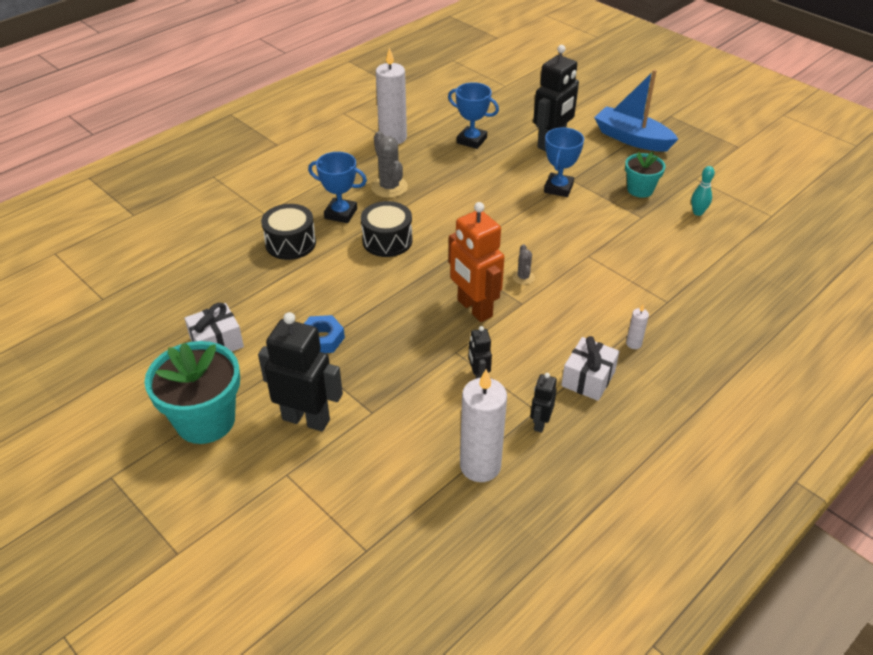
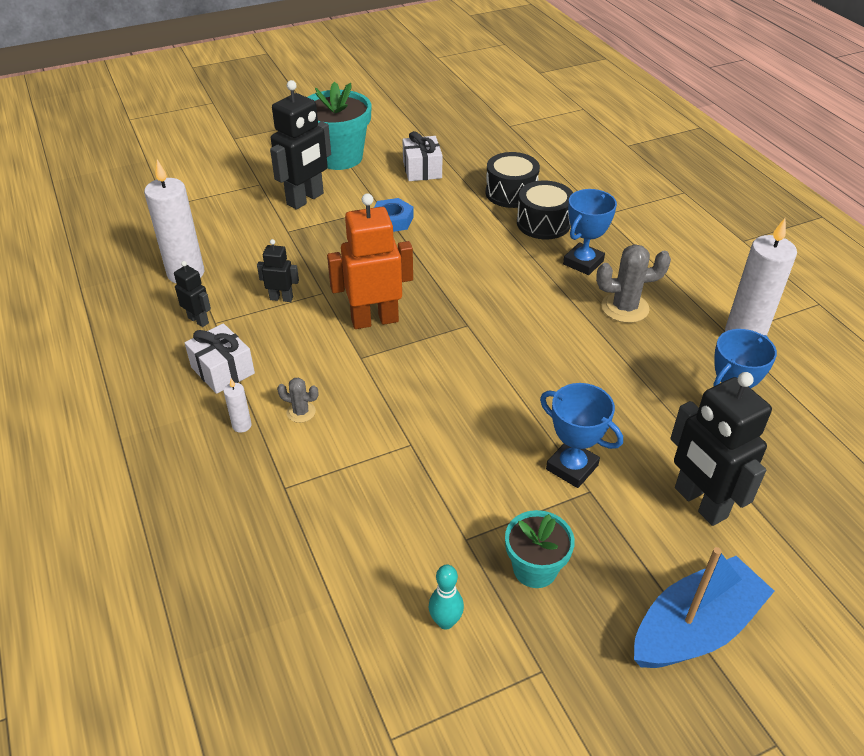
camera: 110 degrees right, 0 degrees up
black drum [361,201,413,257] -> black drum moved to [486,152,540,208]
grey cactus [512,244,535,285] -> grey cactus moved to [277,377,319,423]

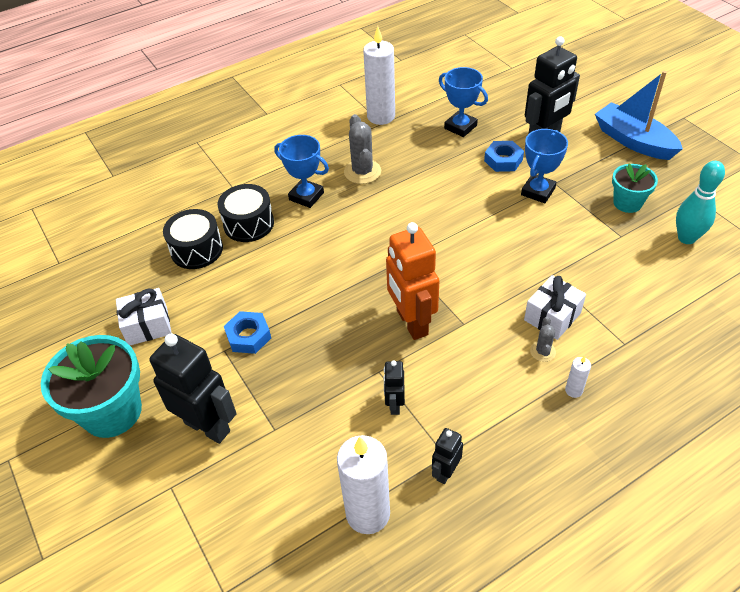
camera: 95 degrees left, 5 degrees up
white gift [185,323,255,394] -> white gift moved to [524,275,586,340]
turquoise bowling pin [429,565,464,630] -> turquoise bowling pin [676,161,725,244], size x1.60
none -> blue nut [484,141,524,172]

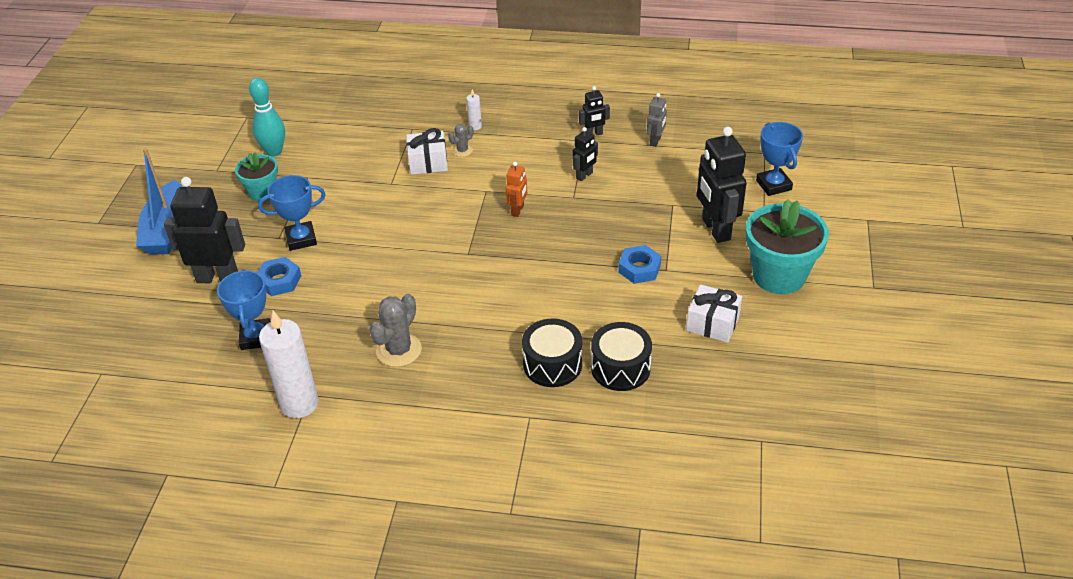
camera: 140 degrees left, 5 degrees down
blue trophy [274,135,329,208] -> blue trophy moved to [756,122,803,196]
white candle [337,435,390,534] -> grey robot [647,93,667,147]
orange robot [386,222,439,340] -> orange robot [506,162,527,217], size x0.50

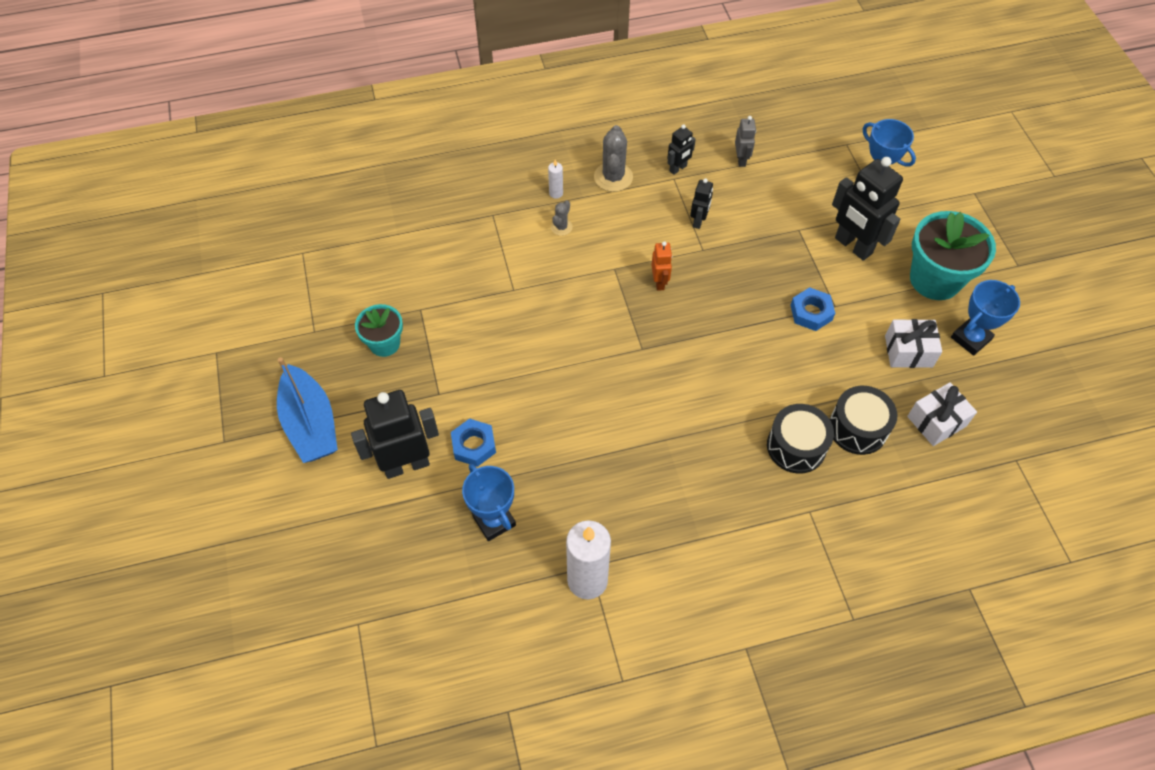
camera: 25 degrees left, 15 degrees up
turquoise bowling pin [249,78,285,157] -> none
blue trophy [258,175,326,251] -> blue trophy moved to [951,280,1020,356]
grey cactus [370,294,422,367] -> grey cactus moved to [594,125,633,192]
white gift [406,128,448,175] -> white gift moved to [907,382,977,446]

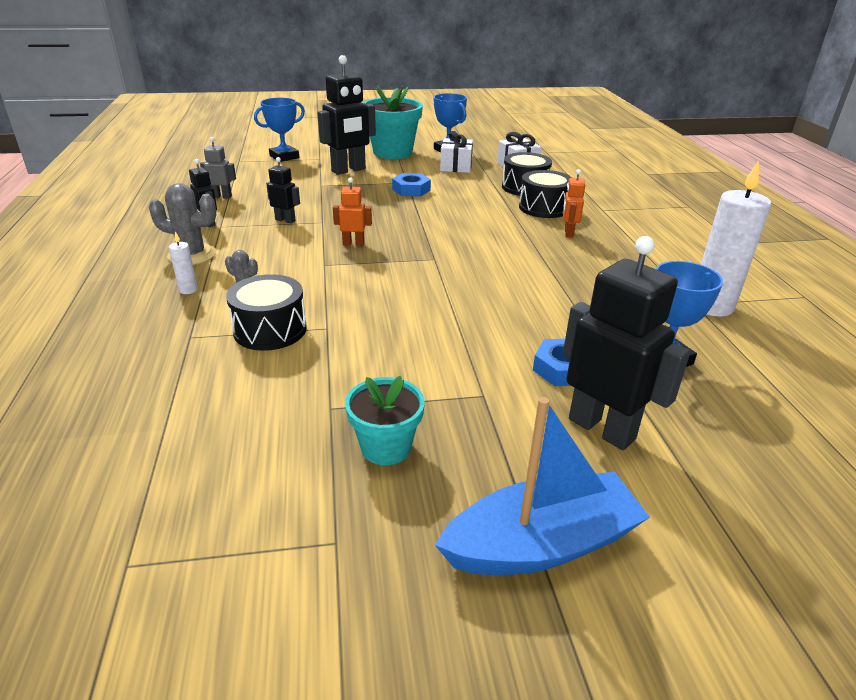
camera: 85 degrees left, 25 degrees down
black robot [351,390,439,479] -> black robot turned 150 degrees clockwise [563,236,690,450]
none -> black drum [226,274,307,351]
none -> orange robot [563,169,585,238]

